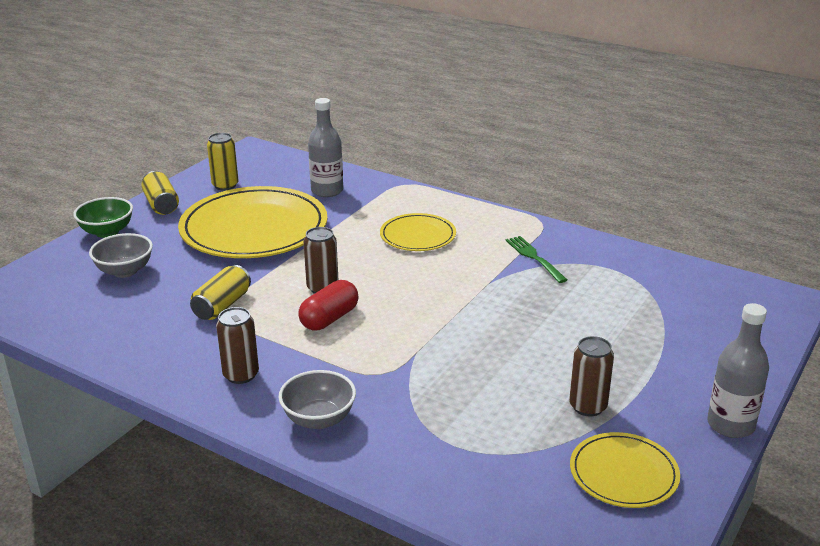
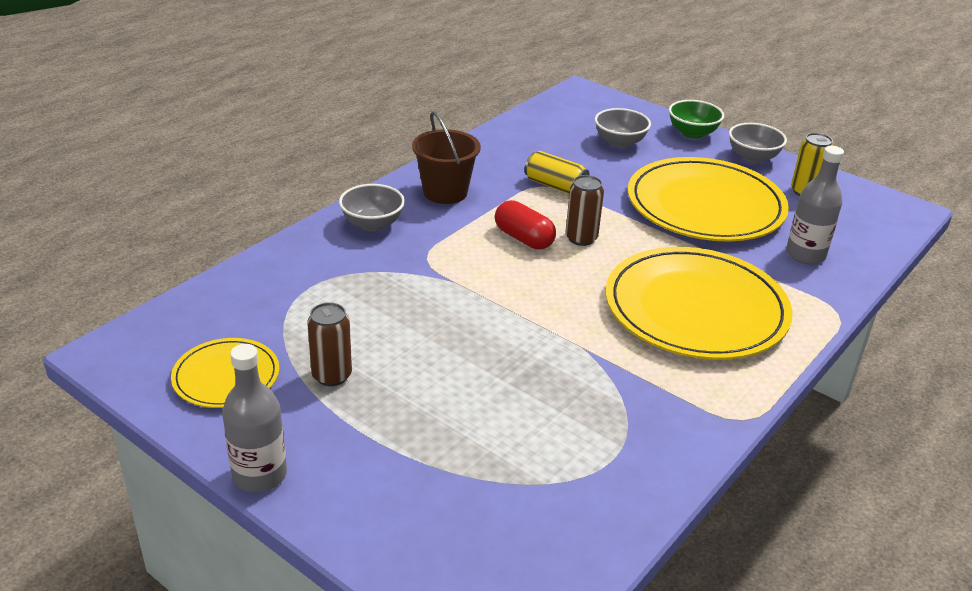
camera: 95 degrees right, 5 degrees up
yellow can [141,171,179,215] -> grey bowl [729,123,787,163]
brown can [216,307,259,384] -> brown bucket [412,111,481,204]
yellow plate [380,213,456,251] -> yellow plate [606,247,792,360], size x1.96
green fork [506,236,567,283] -> none

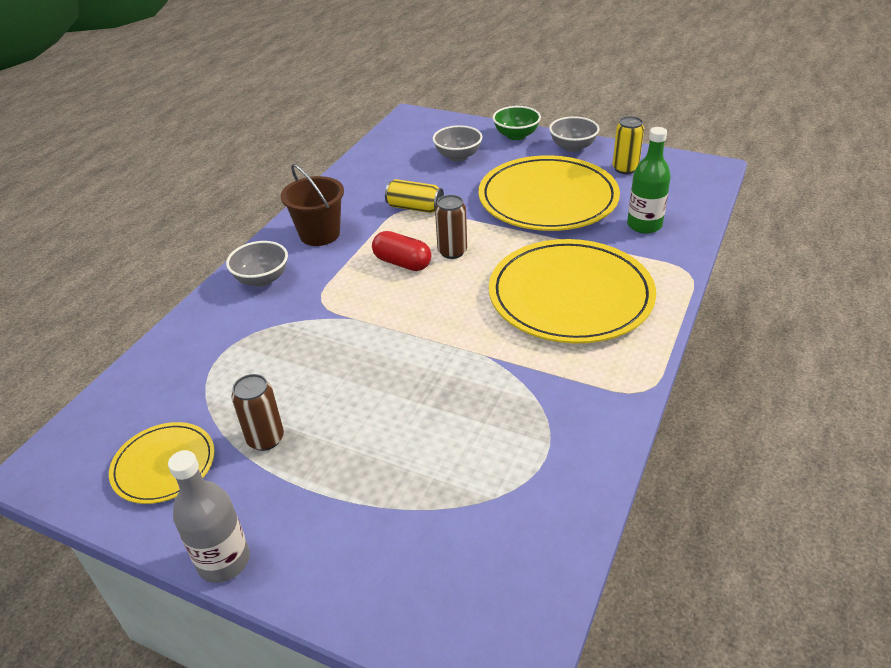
camera: 10 degrees left, 5 degrees up
grey bottle [786,146,844,264] -> green bottle [627,127,671,234]

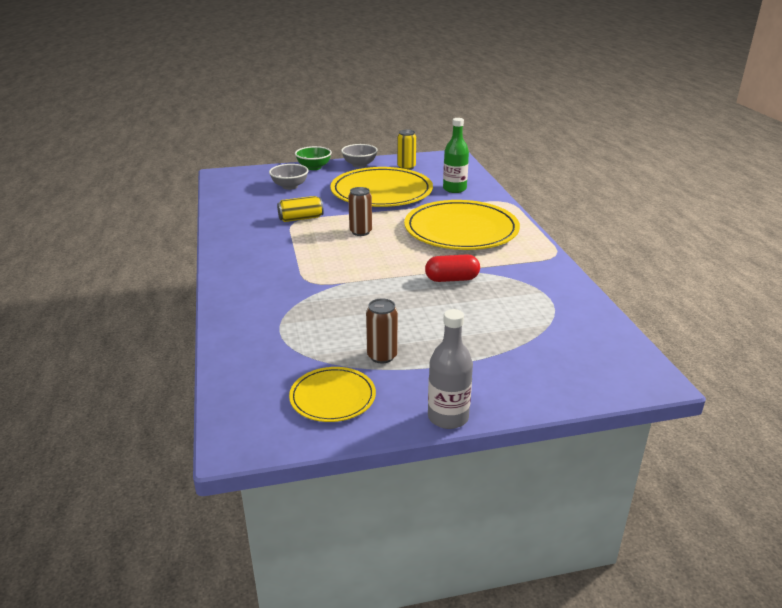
camera: 40 degrees left, 10 degrees down
grey bowl [226,241,288,287] -> none
brown bucket [281,164,344,246] -> none
red capsule [372,231,432,271] -> red capsule moved to [425,254,480,282]

